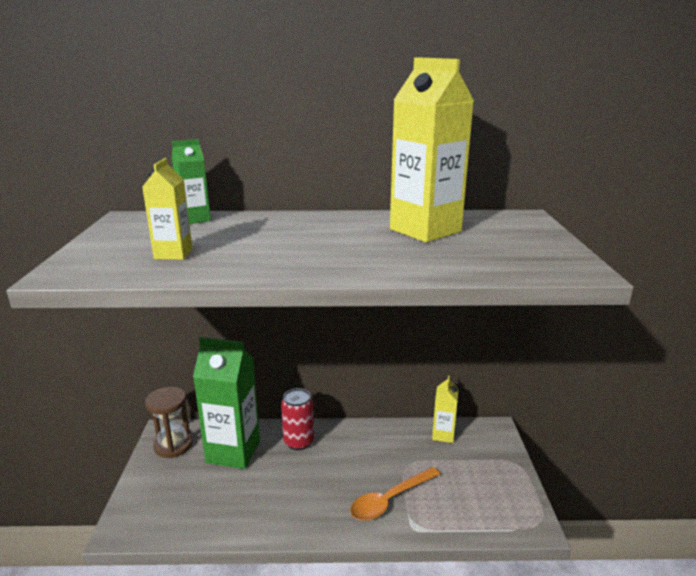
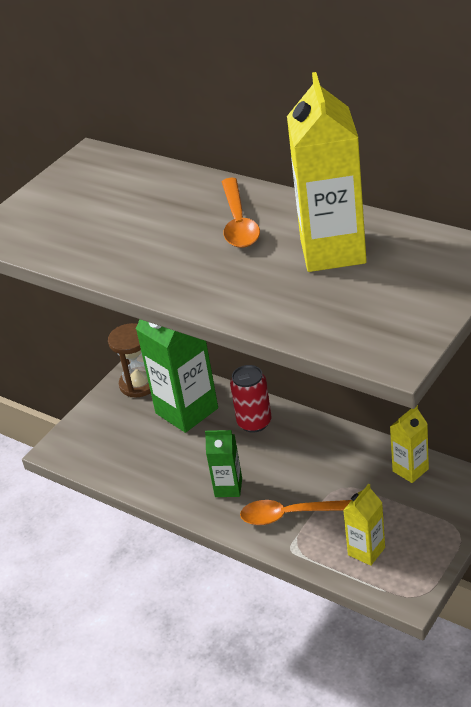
camera: 40 degrees right, 15 degrees up
yellow carton [142,158,193,260] -> yellow carton moved to [343,484,385,566]
green carton [172,139,211,224] -> green carton moved to [205,430,242,497]
none -> orange spoon [222,178,260,248]

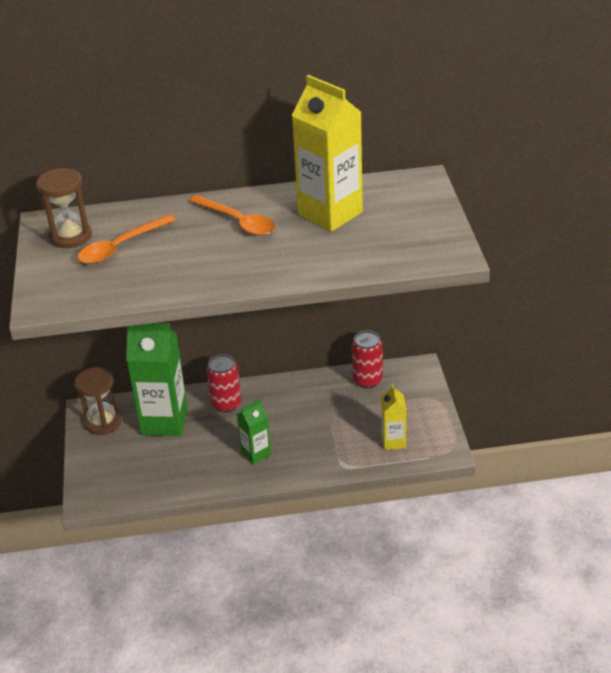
camera: 45 degrees left, 0 degrees up
orange spoon [240,500,351,525] -> orange spoon moved to [78,214,176,264]
yellow carton [390,405,429,483] -> red can [352,331,383,388]
none -> brown hourglass [37,168,92,248]

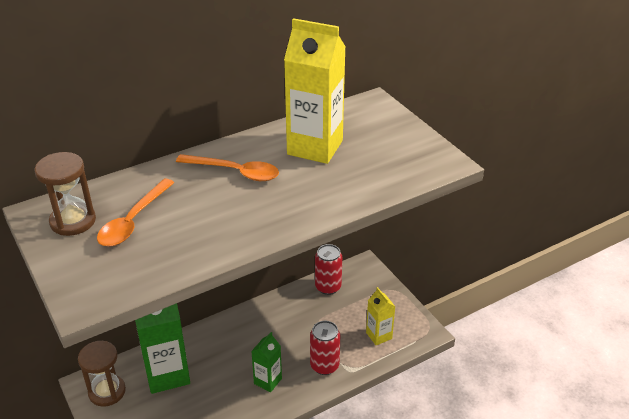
camera: 25 degrees left, 0 degrees up
red can [207,354,241,413] -> red can moved to [310,321,340,375]

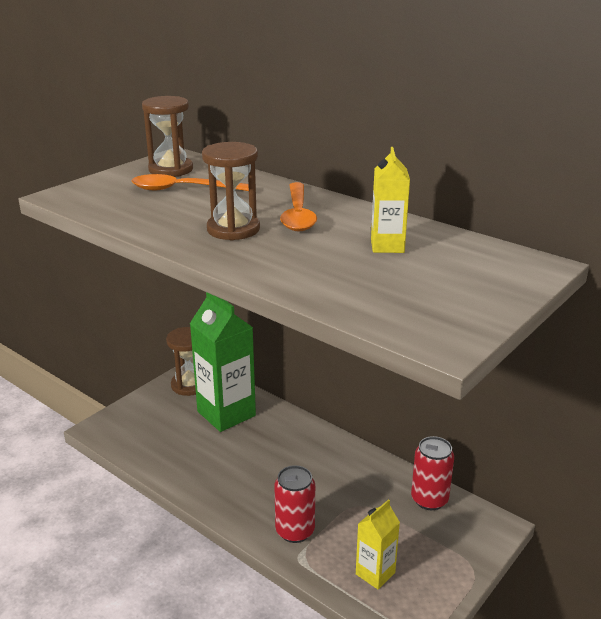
camera: 70 degrees right, 10 degrees down
green carton [251,332,282,392] -> none
yellow carton [284,18,346,164] -> yellow carton [371,147,410,253], size x0.52
none -> brown hourglass [202,142,260,240]

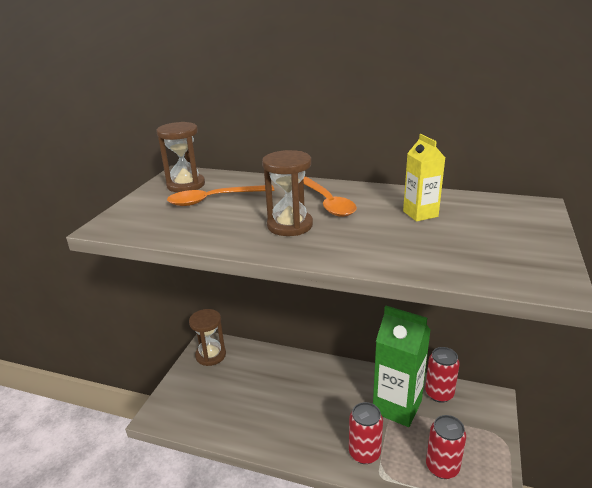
camera: 20 degrees left, 0 degrees up
green carton [190,292,256,432] -> green carton moved to [373,306,431,427]
yellow carton [356,499,400,589] -> red can [426,415,466,479]

